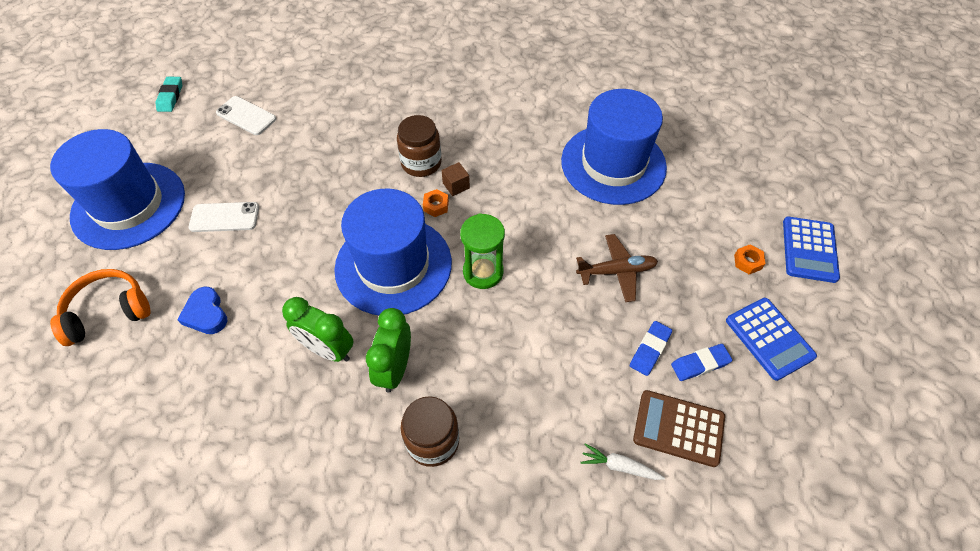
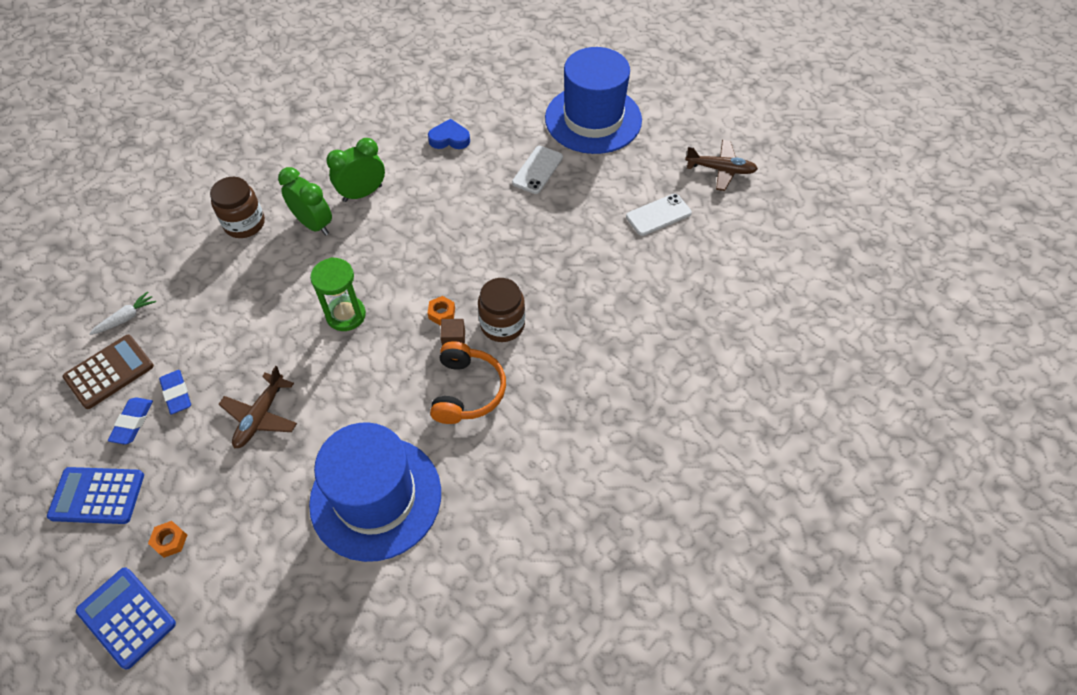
camera: 120 degrees right, 0 degrees up
orange headphones [50,269,151,346] -> orange headphones moved to [430,341,506,424]
turquoise eraser [155,77,182,112] -> brown plane [685,140,758,191]
blue hat [334,189,452,315] -> none

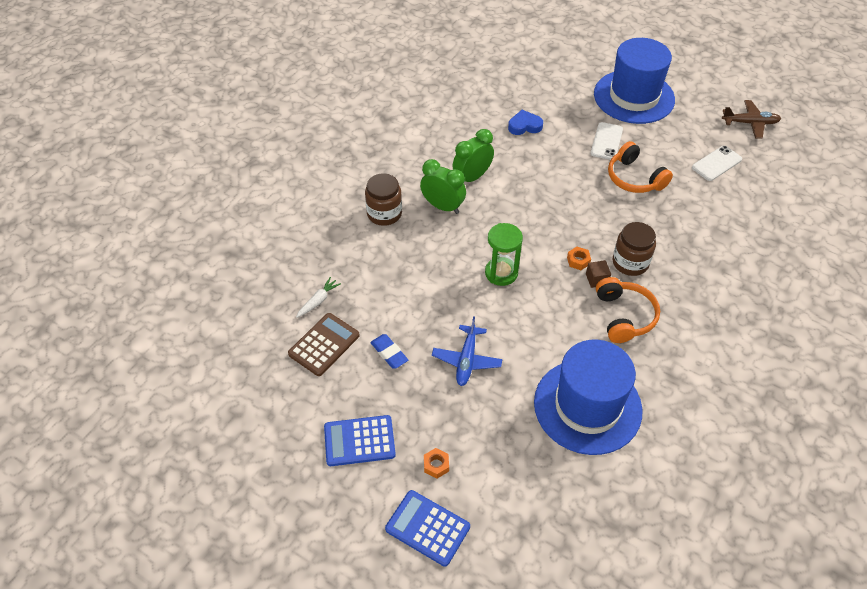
camera: 10 degrees left, 5 degrees down
blue eraser [108,397,153,444] -> none
brown plane [218,366,297,448] -> blue plane [432,316,502,386]
none -> orange headphones [608,141,673,193]

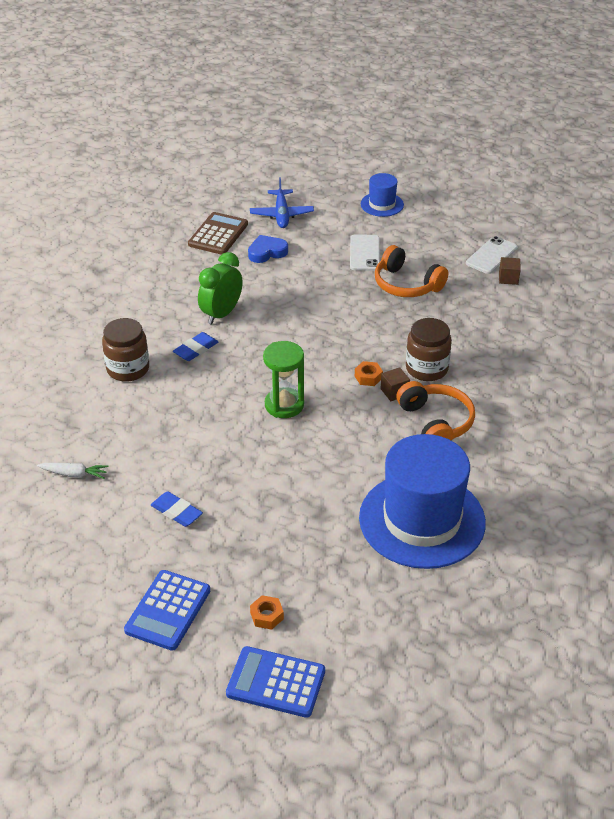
camera: 15 degrees left, 10 degrees down
brown calculator [288,313,360,376] -> brown calculator moved to [188,212,248,255]
white carrot [296,277,341,318] -> white carrot turned 75 degrees clockwise [37,463,109,479]
blue calculator [324,415,396,466] -> blue calculator turned 45 degrees counterclockwise [124,570,210,651]
green clock [420,159,466,214] -> blue eraser [173,332,218,361]
blue plane [432,316,502,386] -> blue plane moved to [250,177,314,228]
blue hat [594,38,675,124] -> blue hat [361,173,404,217], size x0.46
brown plane [722,100,781,139] -> none
none -> brown cube [499,257,521,285]

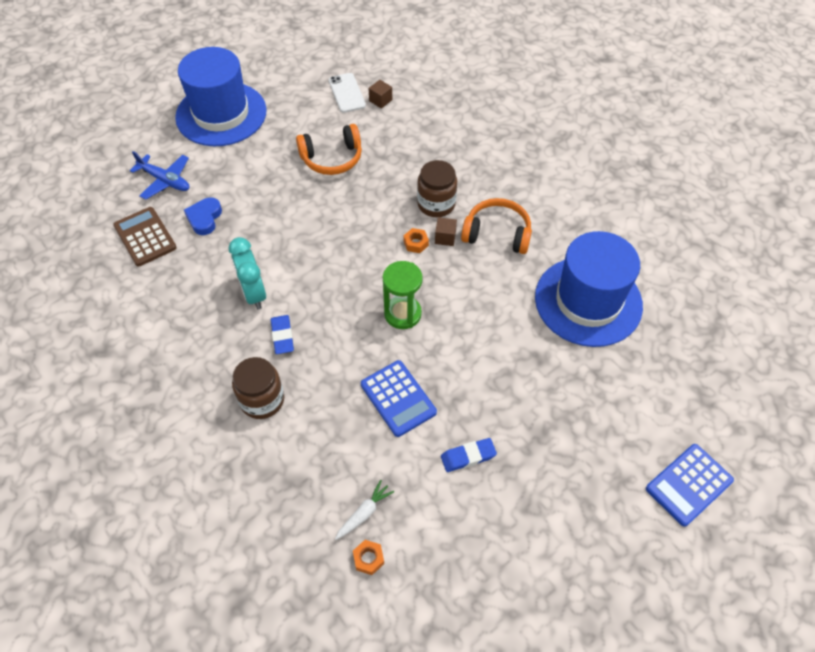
camera: 55 degrees left, 15 degrees up
blue calculator [124,570,210,651] -> blue calculator moved to [361,360,437,437]
green clock [198,252,243,325] -> turquoise clock [229,237,266,309]
orange nut [250,595,284,630] -> orange nut moved to [353,540,384,575]
white phone [350,234,380,271] -> none
blue hat [361,173,404,217] -> blue hat [175,47,267,146], size x2.15

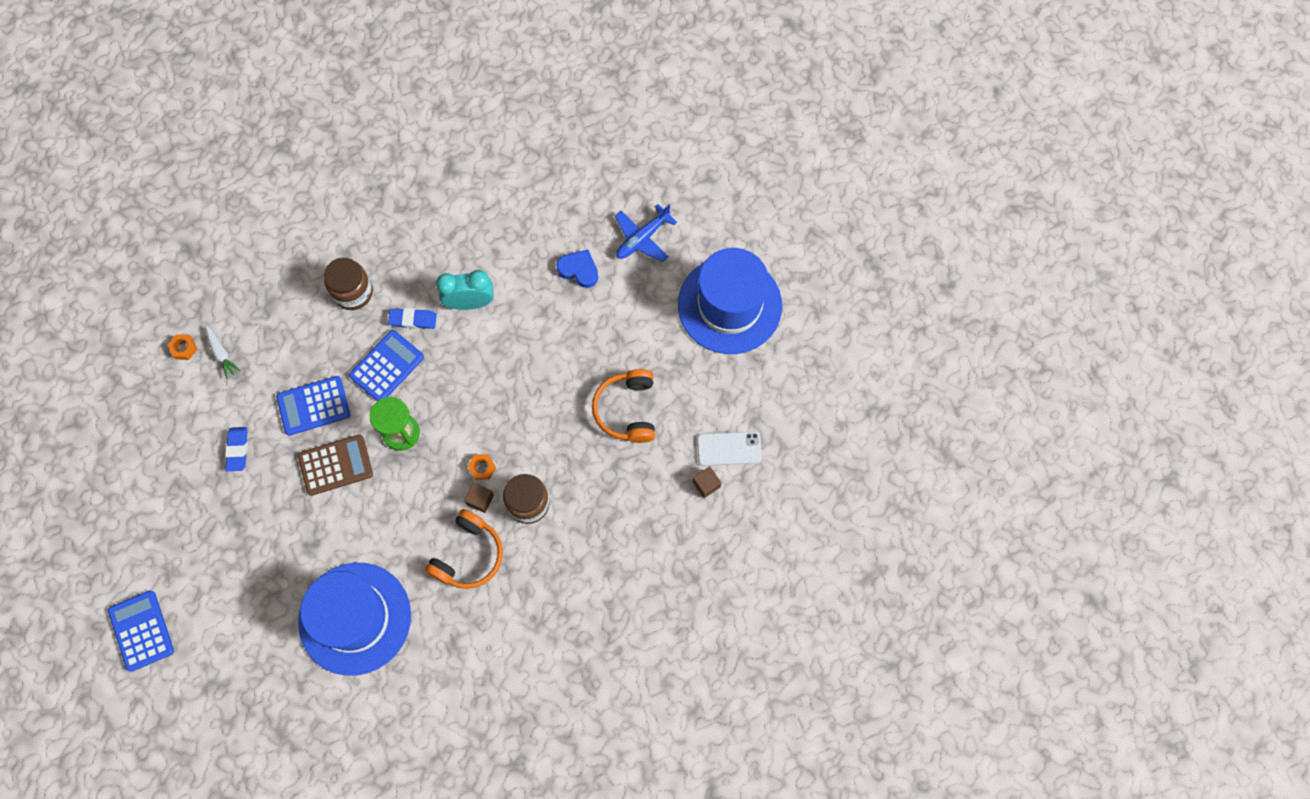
camera: 105 degrees right, 15 degrees up
brown calculator [113,207,177,267] -> brown calculator moved to [298,434,373,496]
none -> blue calculator [349,330,424,401]

